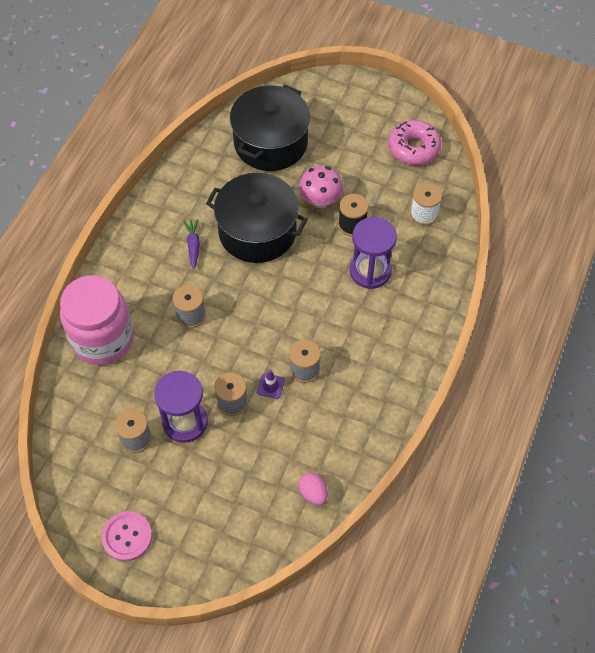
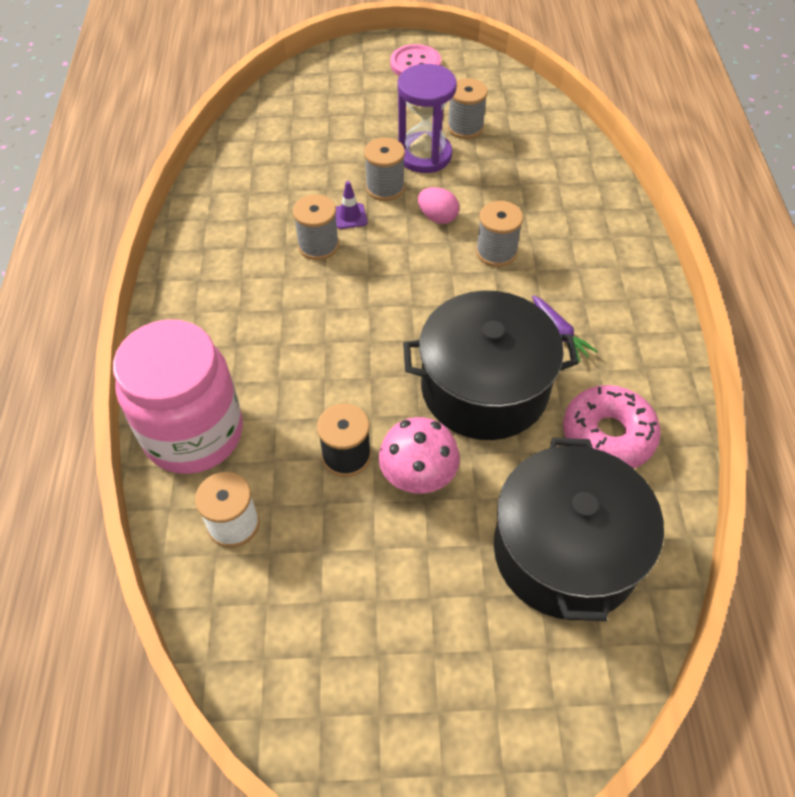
camera: 155 degrees right, 5 degrees down
pink jar [60,275,134,365] -> pink jar moved to [113,319,243,474]
pink egg [298,472,328,505] -> pink egg moved to [418,187,459,224]
purple hourglass [350,217,397,289] -> none
pink donut [388,120,441,165] -> pink donut moved to [563,385,661,468]

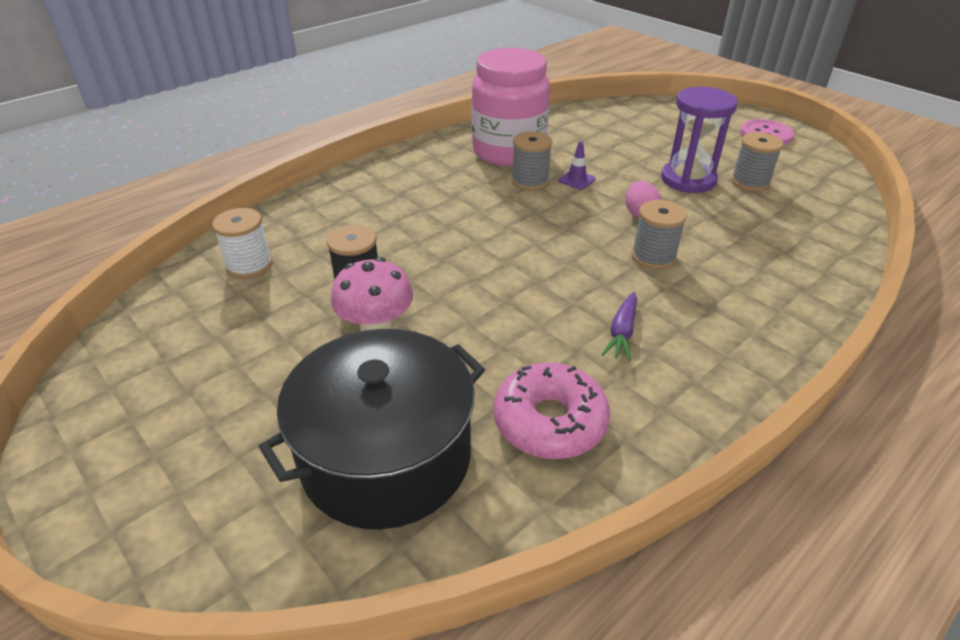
camera: 50 degrees right, 15 degrees down
pink jar [113,319,243,474] -> pink jar moved to [472,48,550,166]
grey spool [364,138,405,201] -> none
black pot [403,291,578,440] -> none

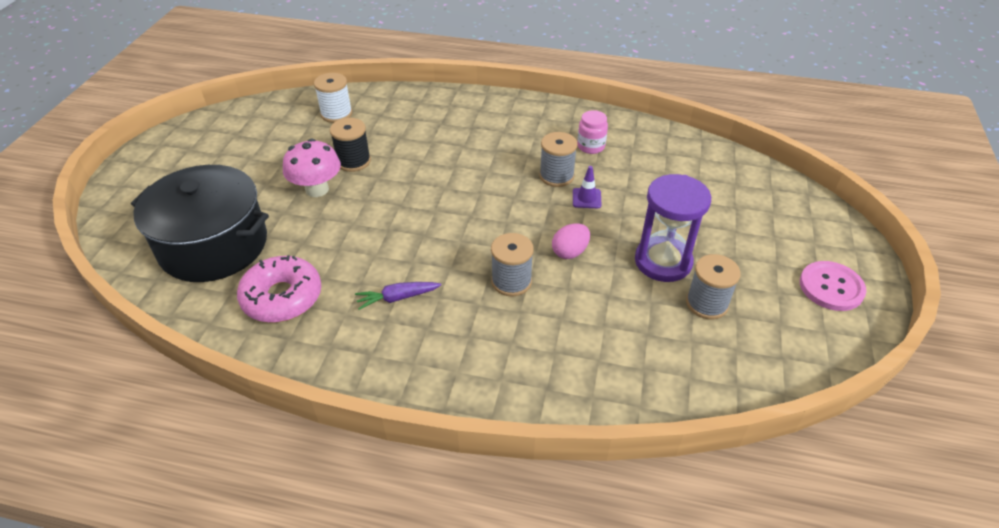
camera: 55 degrees right, 5 degrees up
pink jar [472,48,550,166] -> pink jar [577,110,608,154], size x0.40

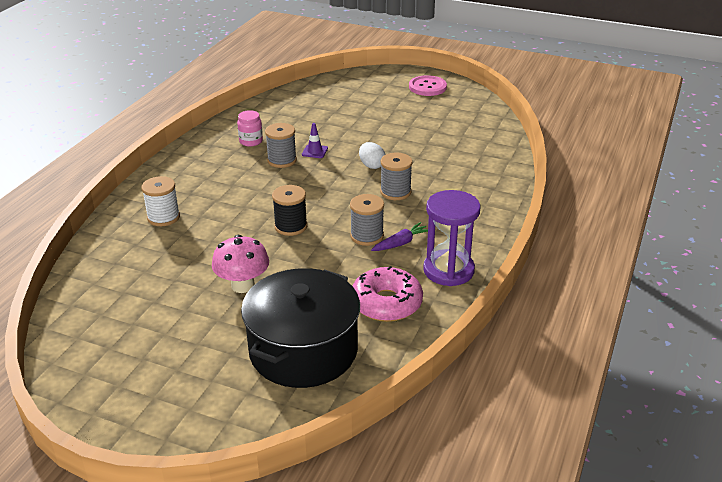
camera: 80 degrees left, 10 degrees down
white spool [314,73,352,123] -> white spool moved to [141,176,180,226]
black spool [330,118,371,172] -> black spool moved to [272,185,307,236]
purple carrot [355,282,441,310] -> purple carrot turned 120 degrees counterclockwise [371,222,428,251]
pink egg [552,223,590,259] -> white egg [359,142,386,169]
purple hourglass [635,174,711,282] -> purple hourglass moved to [423,190,481,286]
grey spool [686,254,741,319] -> grey spool moved to [350,194,384,246]

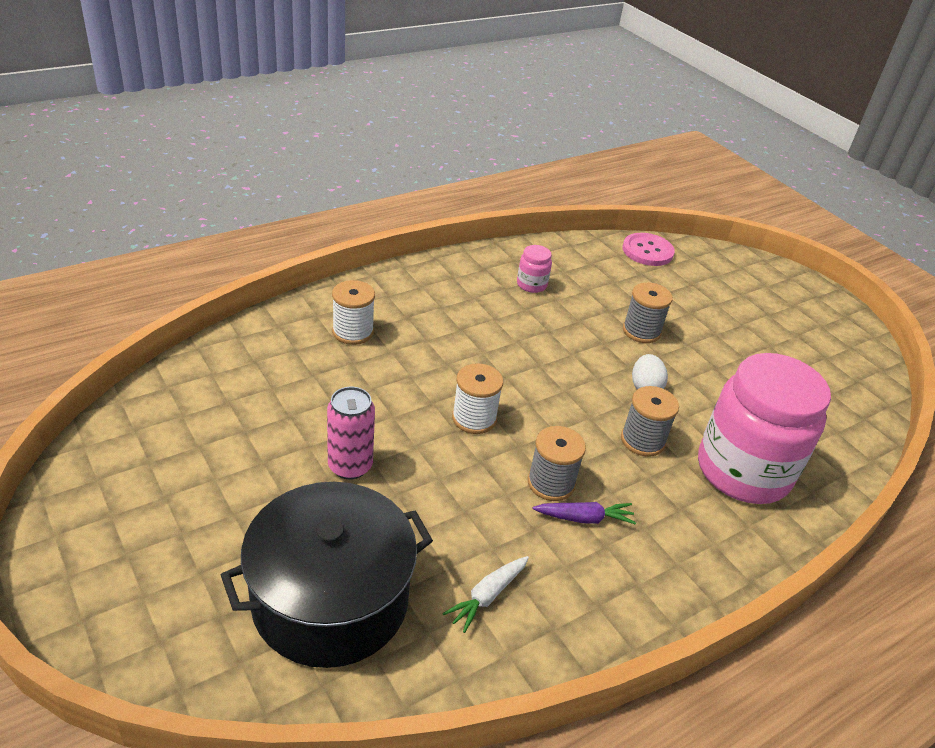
camera: 30 degrees right, 5 degrees up
pink mushroom [212,235,269,293] -> pink can [327,387,375,480]
grey spool [265,123,297,168] -> grey spool moved to [623,282,673,343]
black spool [272,185,307,236] -> white spool [452,363,503,434]
purple traffic cone [302,123,328,158] -> none
pink donut [353,266,423,322] -> white carrot [442,556,529,633]
pink button [409,75,447,96] -> pink button moved to [623,233,675,266]
purple hourglass [423,190,481,286] -> none
none -> pink jar [698,353,831,504]

